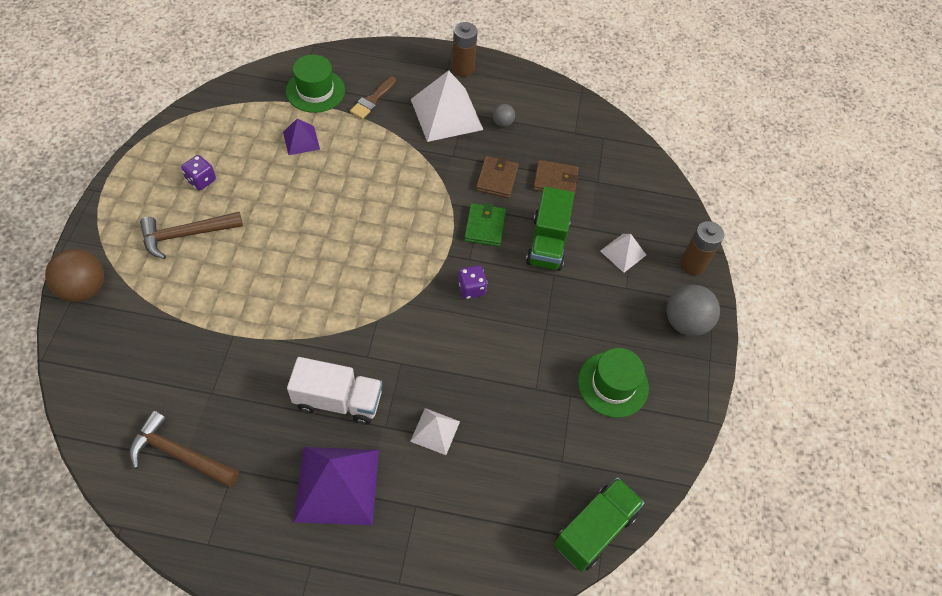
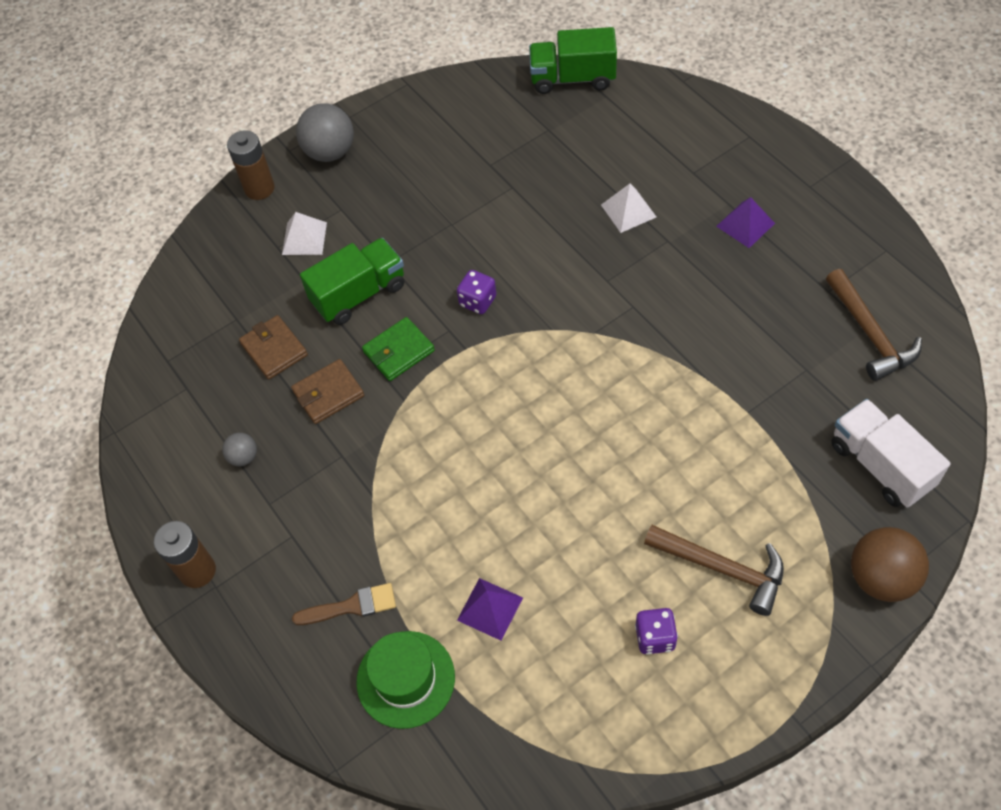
camera: 125 degrees left, 0 degrees up
white truck [287,357,382,425] -> white truck moved to [831,399,951,508]
purple pyramid [294,447,379,525] -> purple pyramid [716,197,775,248], size x0.52
white pyramid [411,70,483,142] -> none
green hat [578,348,649,418] -> none

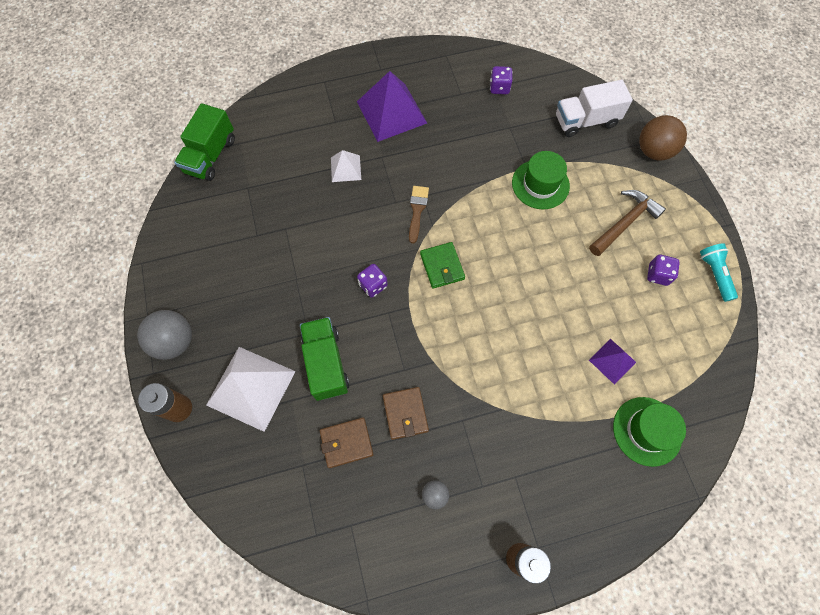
camera: 75 degrees left, 10 degrees up
white pyramid [282,212,327,255] -> white pyramid [206,347,296,432], size x1.92
brown brush [292,583,396,625] -> brown brush moved to [409,186,429,243]
green wallet [362,317,435,381] -> green wallet moved to [420,242,465,289]
purple pyramid [716,197,775,248] -> purple pyramid [357,71,427,142], size x1.92
brown hammer [826,269,922,381] -> purple dice [490,66,513,94]
none -> green hat [512,151,570,209]
none -> turquoise flashlight [700,244,738,302]

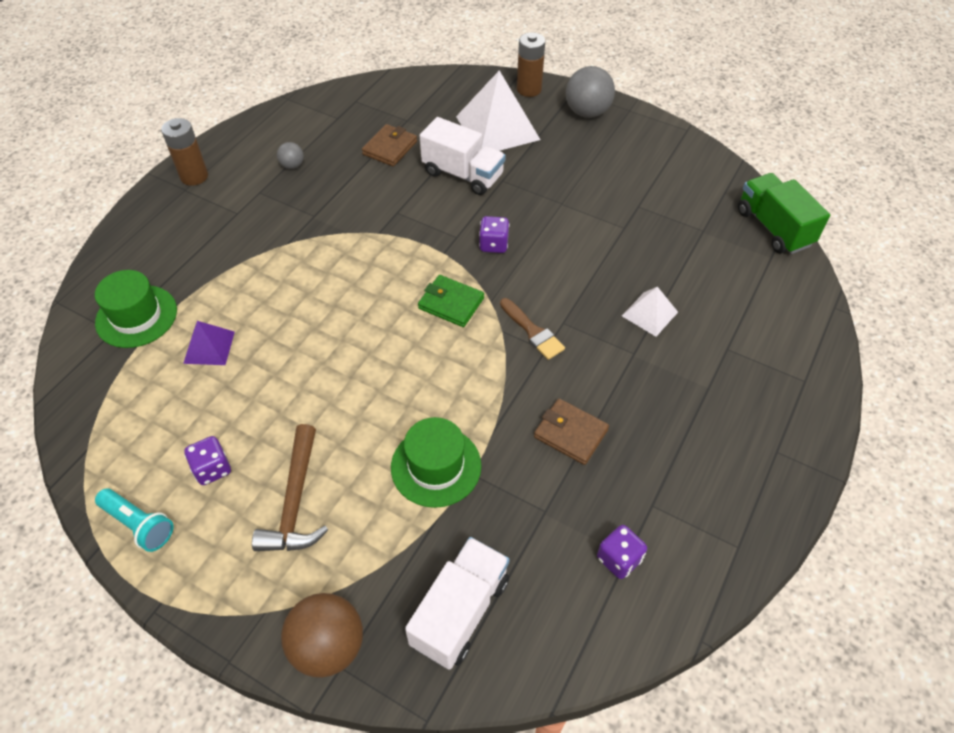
camera: 135 degrees right, 15 degrees down
green truck [300,317,349,401] -> white truck [420,117,505,195]
purple pyramid [357,71,427,142] -> none
brown wallet [383,387,429,440] -> brown wallet moved to [534,399,609,465]

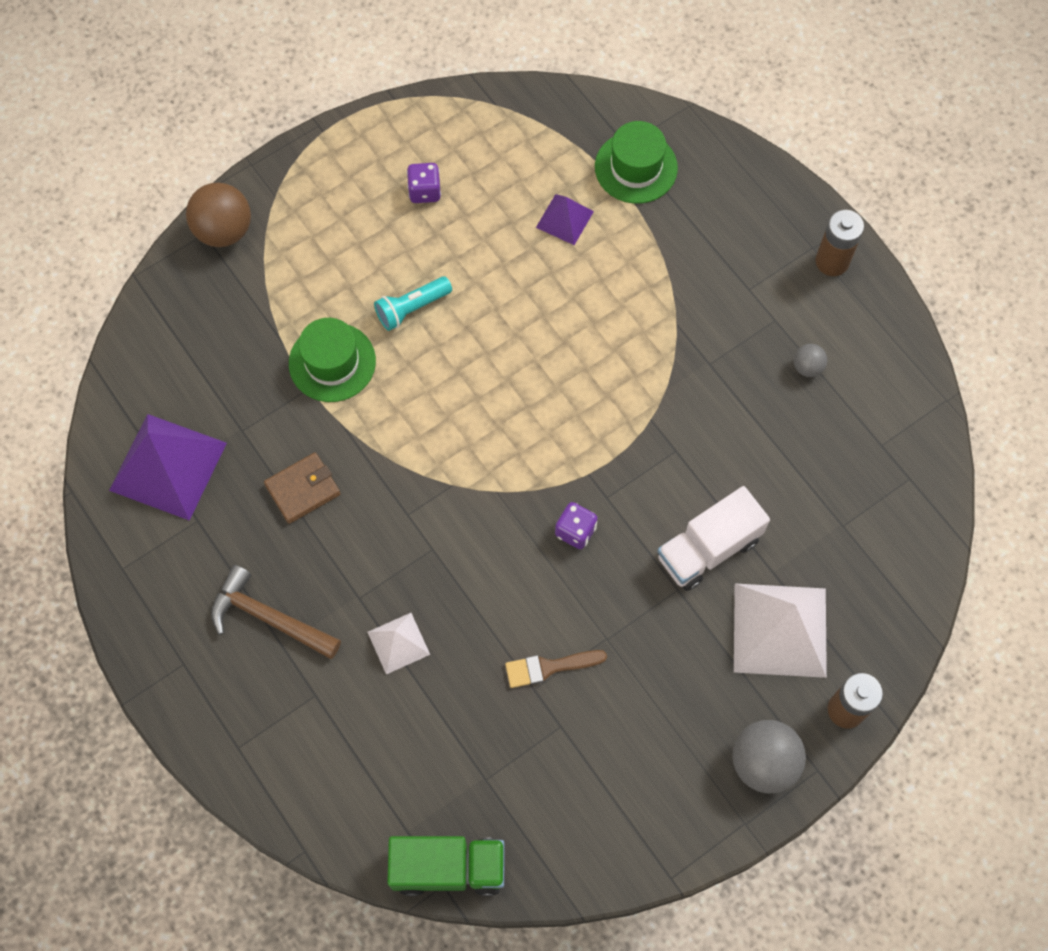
camera: 115 degrees right, 15 degrees up
turquoise flashlight [95,489,174,552] -> turquoise flashlight moved to [374,277,452,331]
brown hammer [252,424,328,551] -> brown hammer moved to [211,565,341,659]
brown wallet [362,124,417,166] -> none
white truck [405,537,510,670] -> none
green wallet [418,275,484,327] -> none
brown brush [500,298,565,360] -> brown brush moved to [505,650,607,688]
purple dice [597,525,647,579] -> purple pyramid [109,414,227,521]

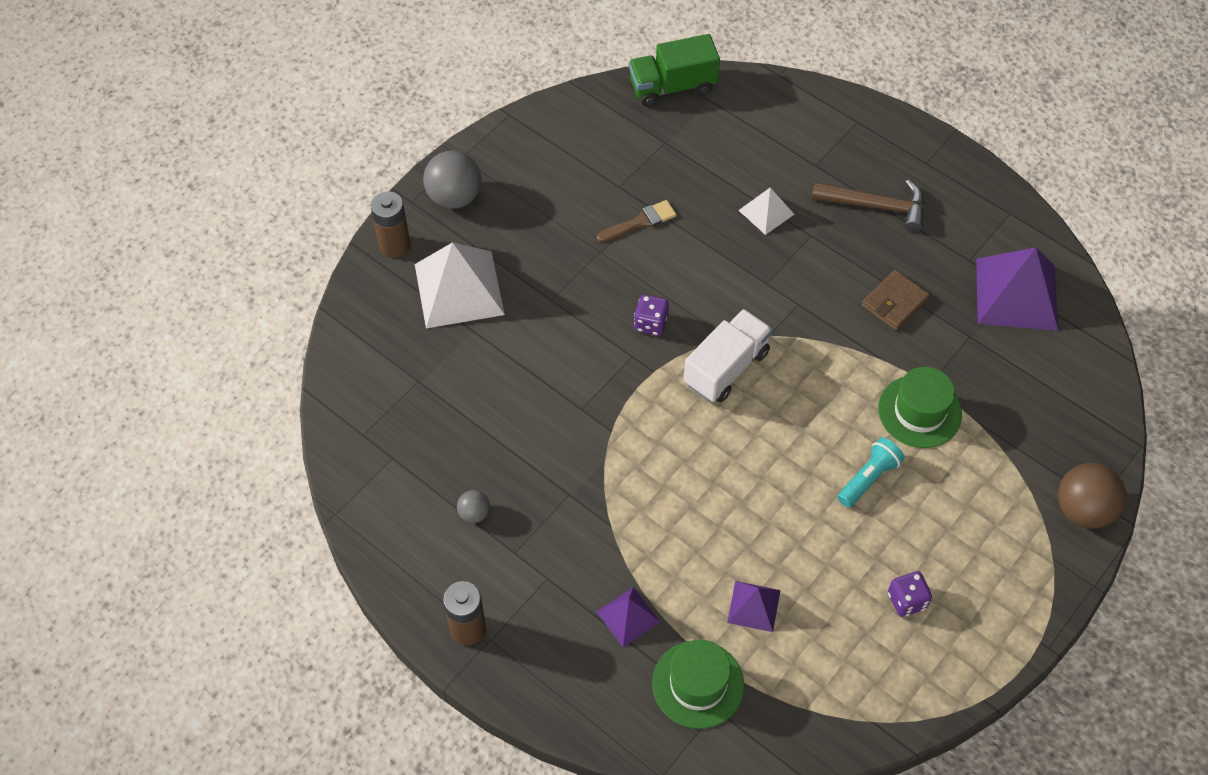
camera: 165 degrees right, 10 degrees down
white truck [657,486,770,591] -> white truck moved to [684,309,773,402]
none -> purple pyramid [596,587,660,647]

